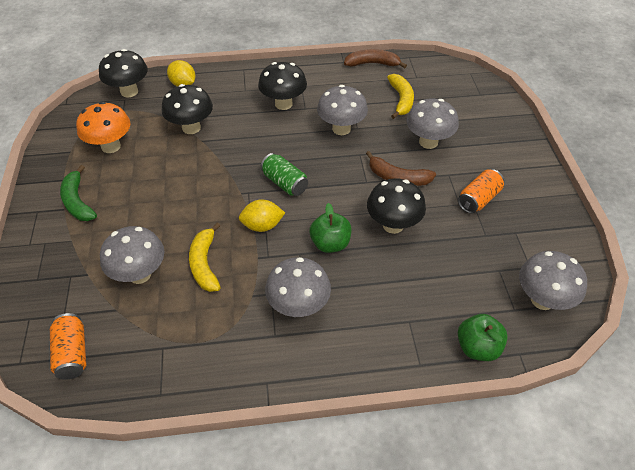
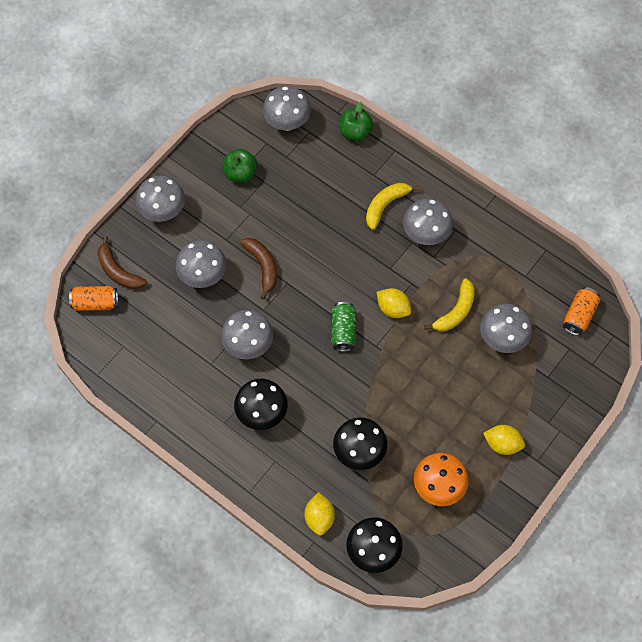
camera: 135 degrees left, 15 degrees up
green banana [60,165,97,221] -> yellow lemon [483,425,525,455]
green apple [309,203,352,253] -> green apple moved to [222,149,257,182]
brown banana [344,49,407,68] -> brown banana moved to [98,236,147,289]
black mushroom [367,178,426,234] -> none
yellow banana [387,74,414,119] -> yellow banana moved to [366,183,419,230]
orange can [458,169,504,214] -> orange can moved to [69,286,118,311]
none -> grey mushroom [136,176,185,222]

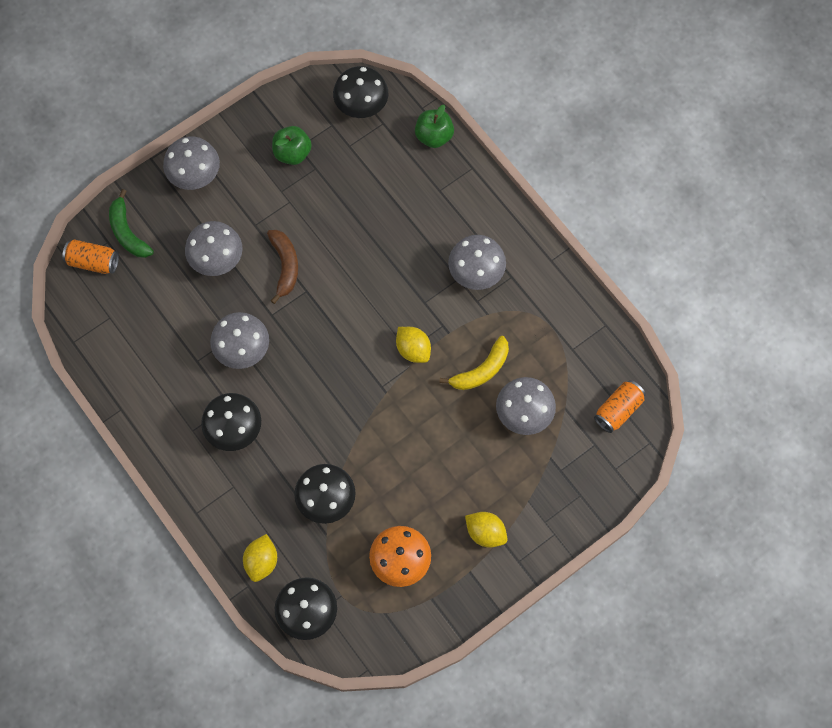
camera: 15 degrees right, 5 degrees up
brown banana [98,236,147,289] -> green banana [109,189,154,258]
grey mushroom [263,86,311,131] -> black mushroom [333,66,388,118]
green can [331,302,356,352] -> none
yellow banana [366,183,419,230] -> none

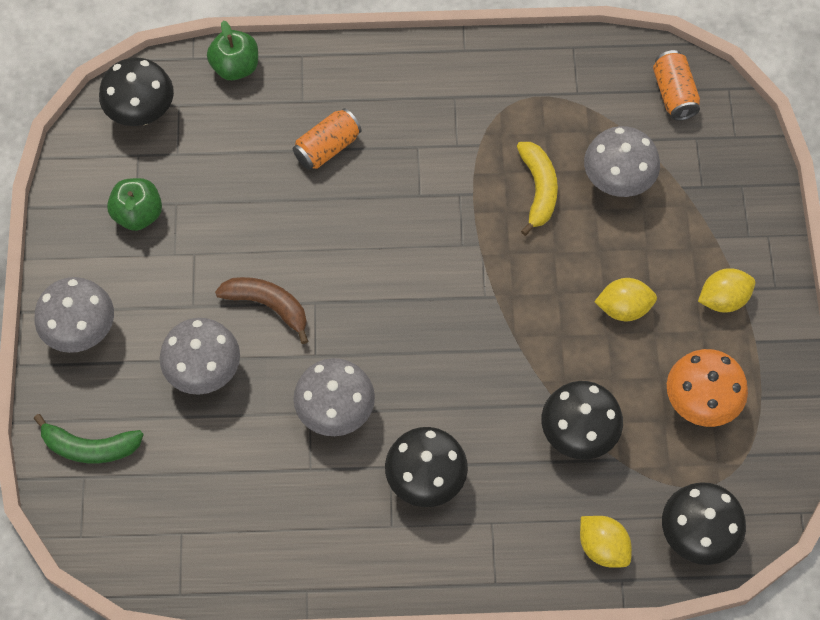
camera: 55 degrees left, 5 degrees down
orange can [62,239,119,274] -> orange can moved to [293,108,362,170]
yellow lemon [396,327,431,363] -> yellow lemon moved to [594,278,657,321]
grey mushroom [448,235,506,290] -> none

